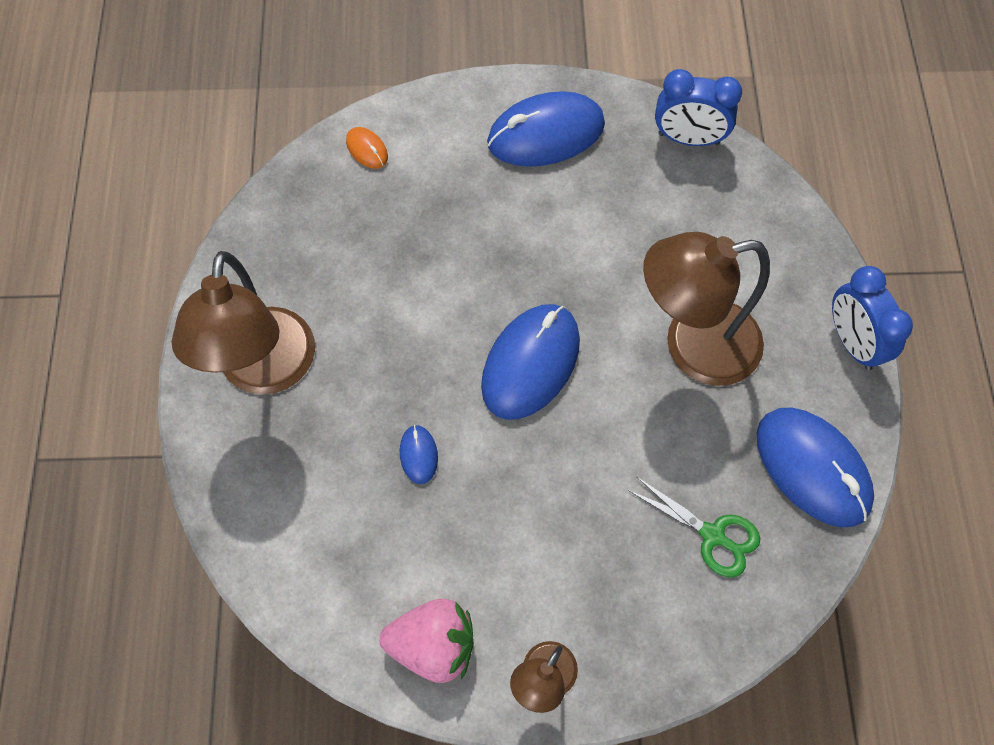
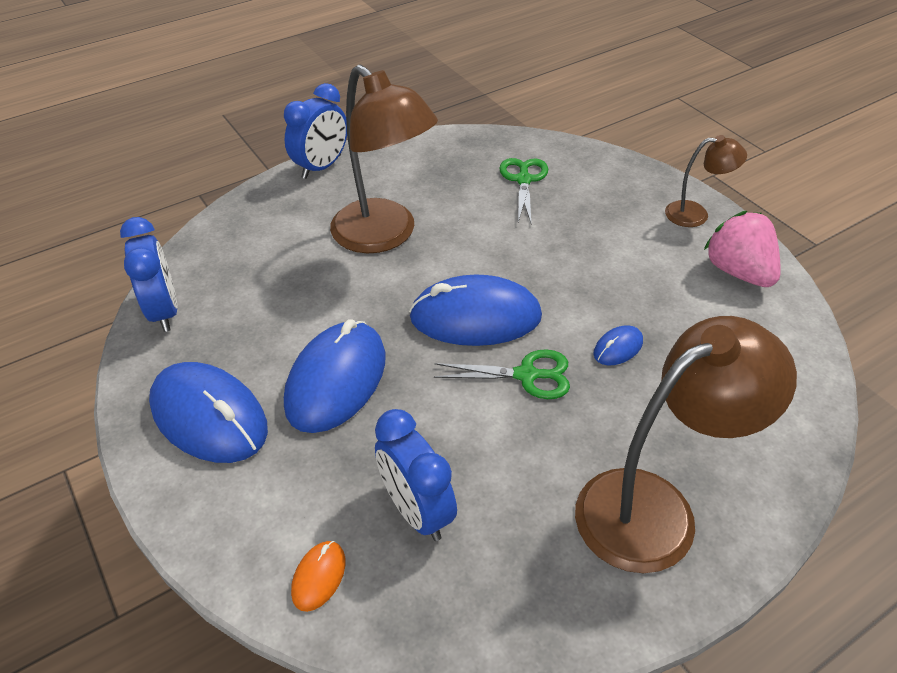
camera: 120 degrees left, 20 degrees down
blue mouse [757,407,874,527] -> blue mouse moved to [284,319,385,433]
none -> blue clock [375,409,457,541]
none -> green scissors [434,349,570,399]

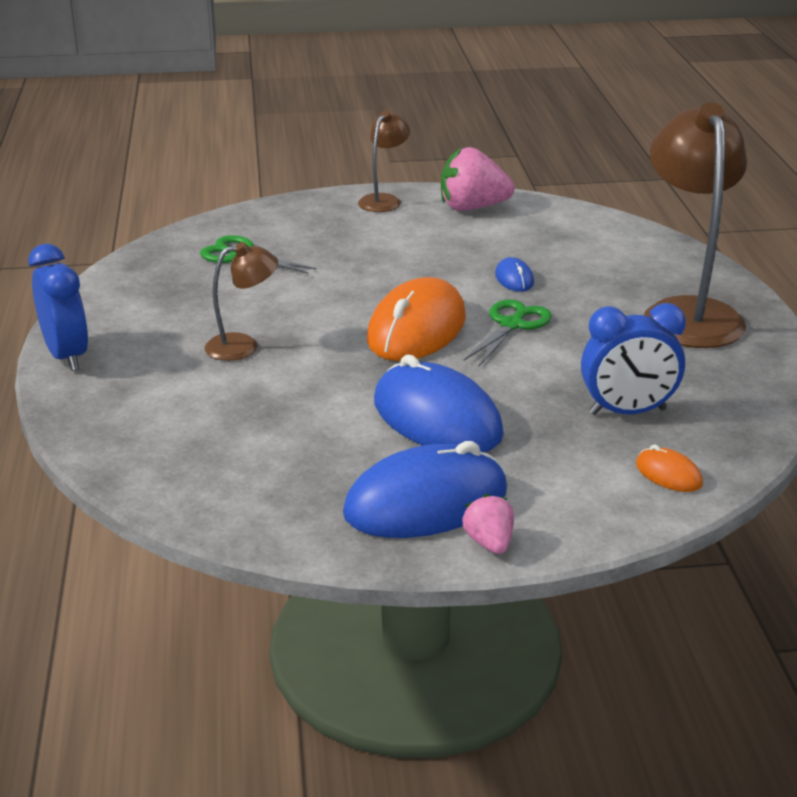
camera: 65 degrees left, 15 degrees down
blue clock [120,217,177,332] -> none
brown lamp [330,65,438,253] -> brown lamp [205,242,278,361], size x0.51
blue mouse [409,274,542,346] -> orange mouse [367,277,466,361]
none -> pink strawberry [462,494,514,554]

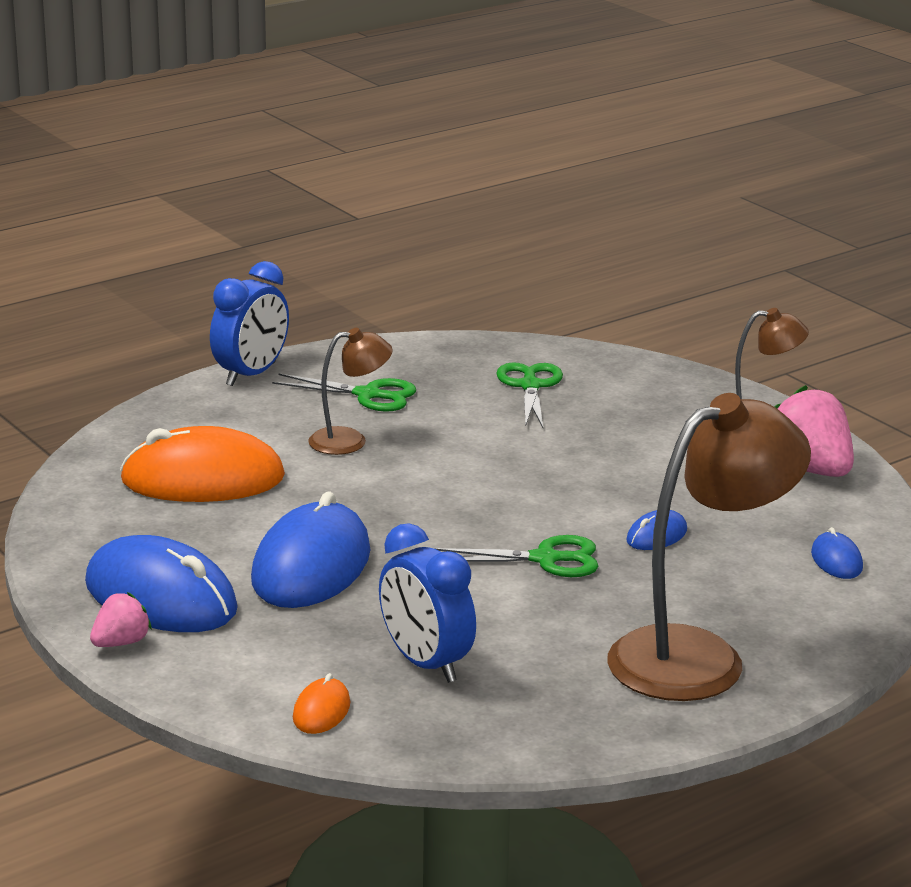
camera: 60 degrees right, 5 degrees down
brown lamp [205,242,278,361] -> brown lamp turned 60 degrees counterclockwise [308,328,393,455]
orange mouse [367,277,466,361] -> orange mouse moved to [120,426,285,502]
none -> green scissors [272,373,416,412]
none -> blue mouse [811,527,863,579]

